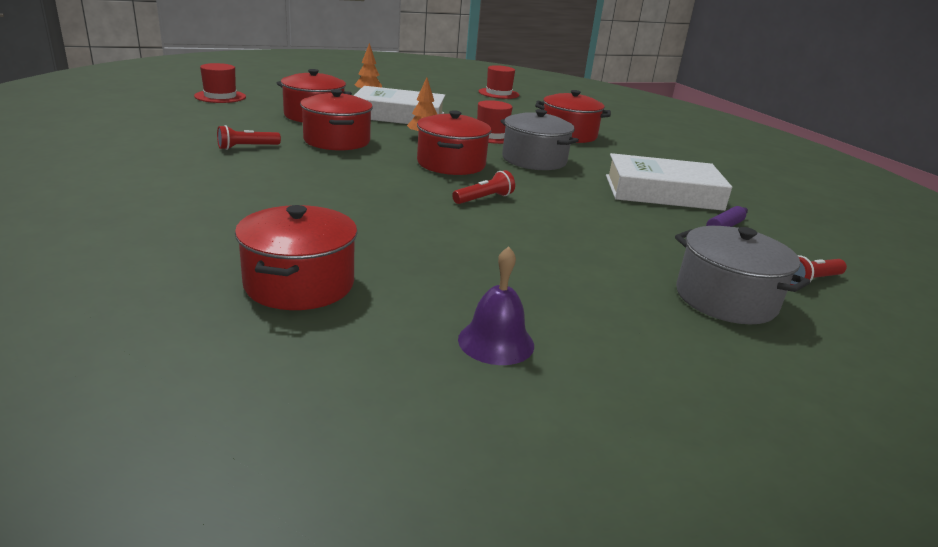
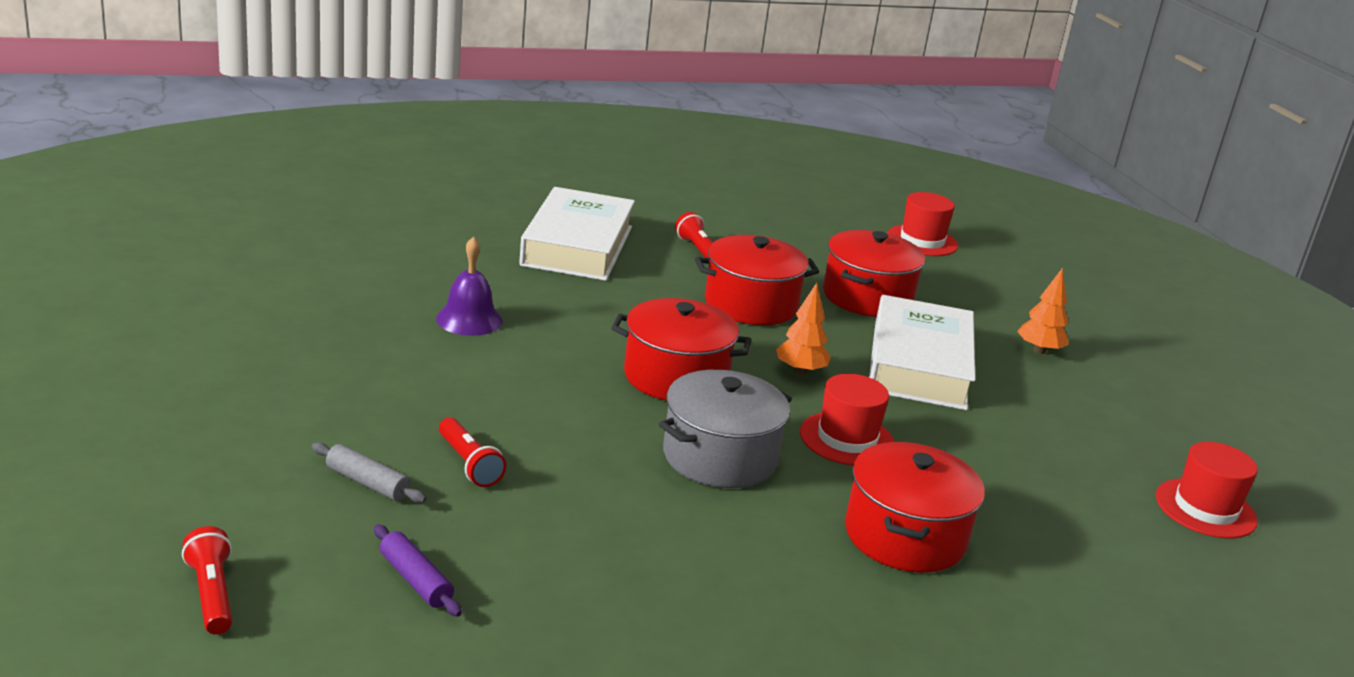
camera: 95 degrees right, 0 degrees up
red pot [235,205,357,310] -> none
red flashlight [452,170,515,204] -> red flashlight moved to [439,417,506,487]
purple bell [458,246,534,365] -> purple bell moved to [436,236,503,336]
white book [606,153,732,211] -> white book moved to [519,187,635,281]
grey pot [675,226,810,324] -> none
none -> grey rolling pin [312,442,426,503]

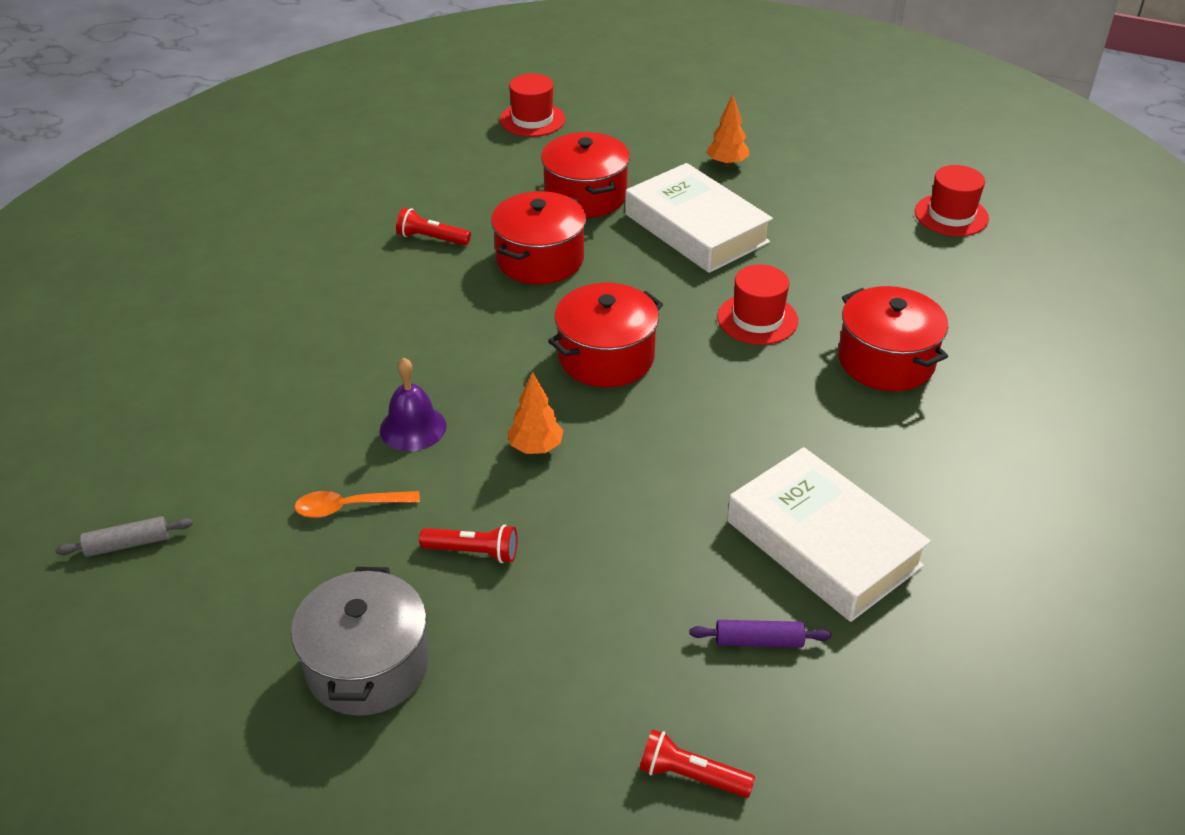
camera: 45 degrees left, 15 degrees up
grey rolling pin [312,442,426,503] -> grey rolling pin moved to [55,516,193,557]
red flashlight [439,417,506,487] -> red flashlight moved to [419,525,518,563]
white book [519,187,635,281] -> white book moved to [727,447,931,622]
grey pot [659,370,792,488] -> grey pot moved to [291,567,429,716]
orange tree [776,283,831,375] -> orange tree moved to [507,372,563,454]
none -> orange spoon [294,491,420,518]

